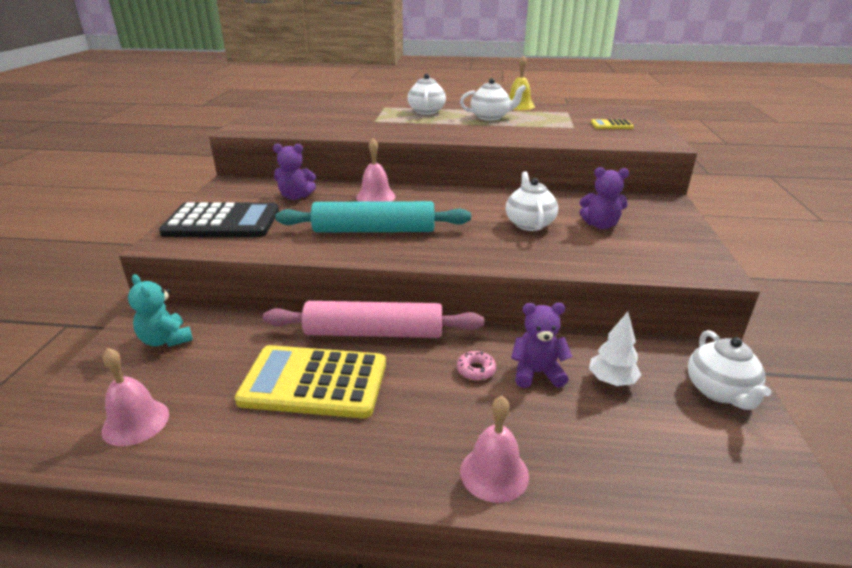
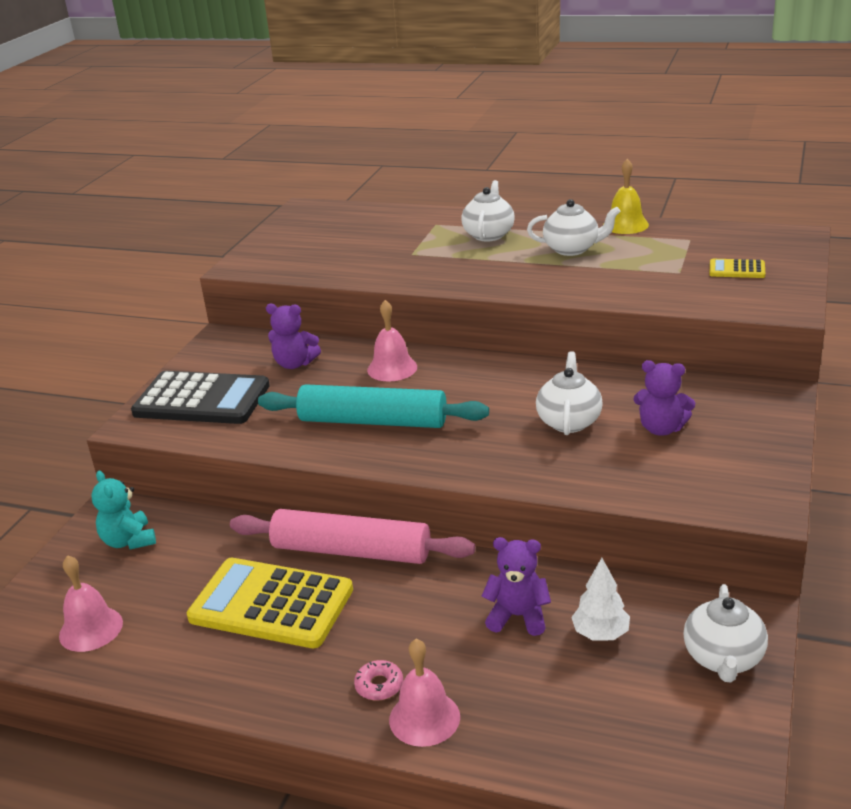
camera: 15 degrees right, 0 degrees up
pink donut [457,351,496,381] -> pink donut moved to [354,660,403,701]

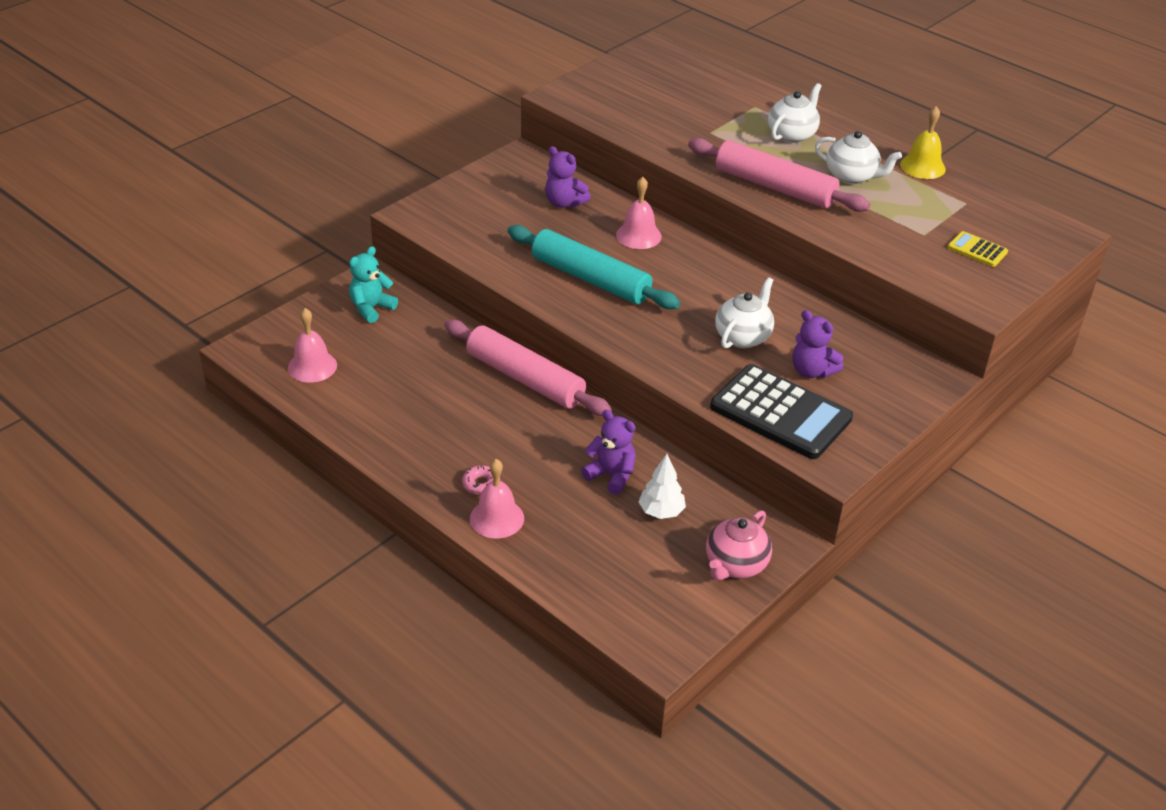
camera: 20 degrees right, 10 degrees up
turquoise teddy bear [91,471,156,550] -> turquoise teddy bear turned 45 degrees clockwise [349,246,398,323]
black calculator [131,371,270,424] -> black calculator moved to [710,364,853,459]
yellow calculator [187,558,353,648] -> none
white teapot [683,584,768,682] -> pink teapot [706,510,772,580]
none -> pink rolling pin [688,138,870,212]

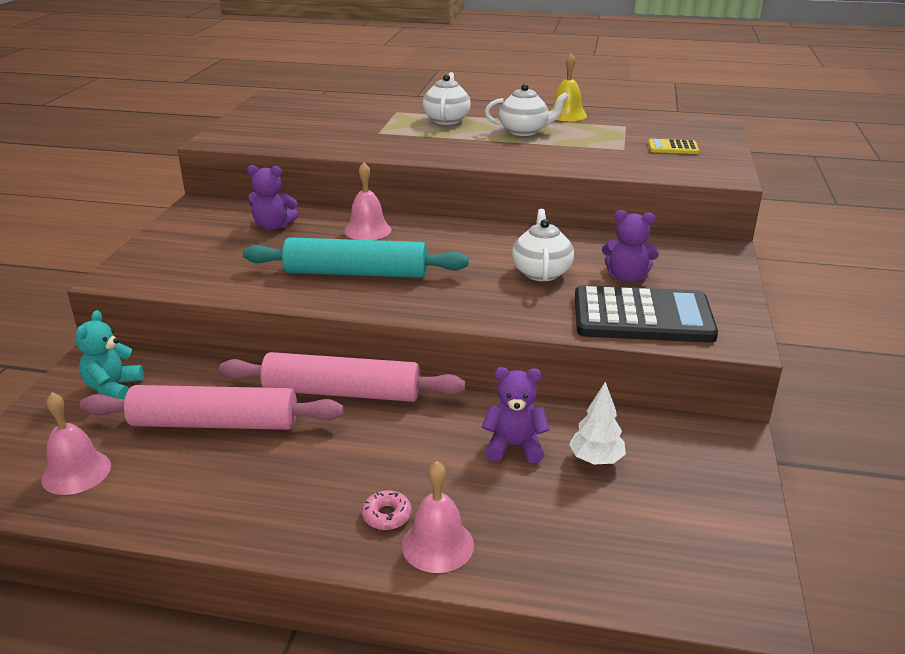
camera: 30 degrees left, 10 degrees down
pink rolling pin [688,138,870,212] -> pink rolling pin moved to [80,385,344,430]
pink teapot [706,510,772,580] -> none

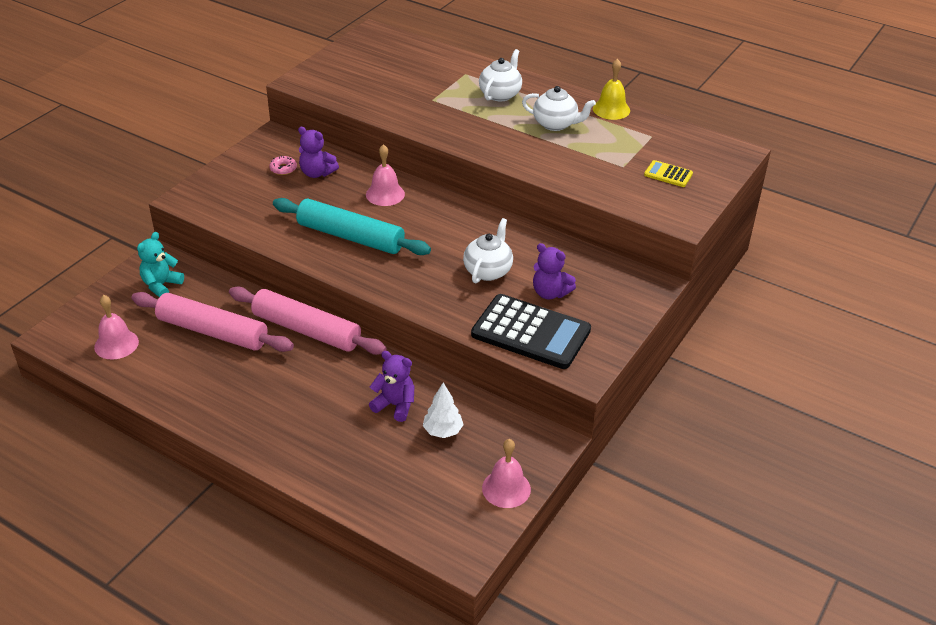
camera: 20 degrees right, 10 degrees up
pink donut [362,490,412,530] -> pink donut moved to [269,156,297,175]
pink bell [402,461,474,573] -> pink bell moved to [482,439,531,508]

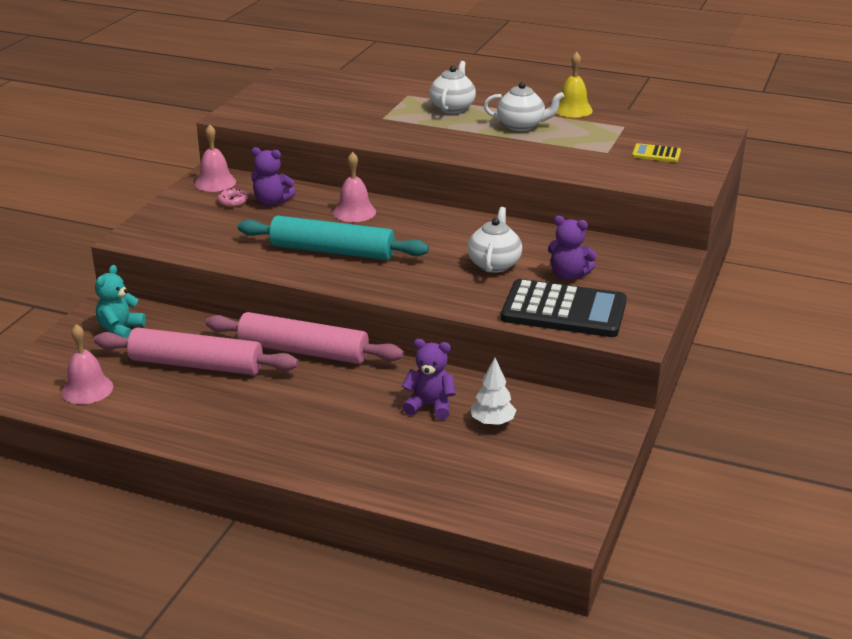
camera: 10 degrees left, 10 degrees down
pink bell [482,439,531,508] -> pink bell moved to [195,125,236,192]

